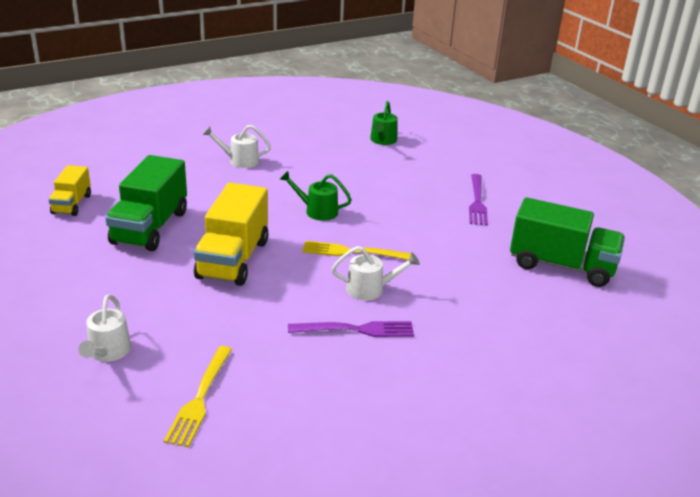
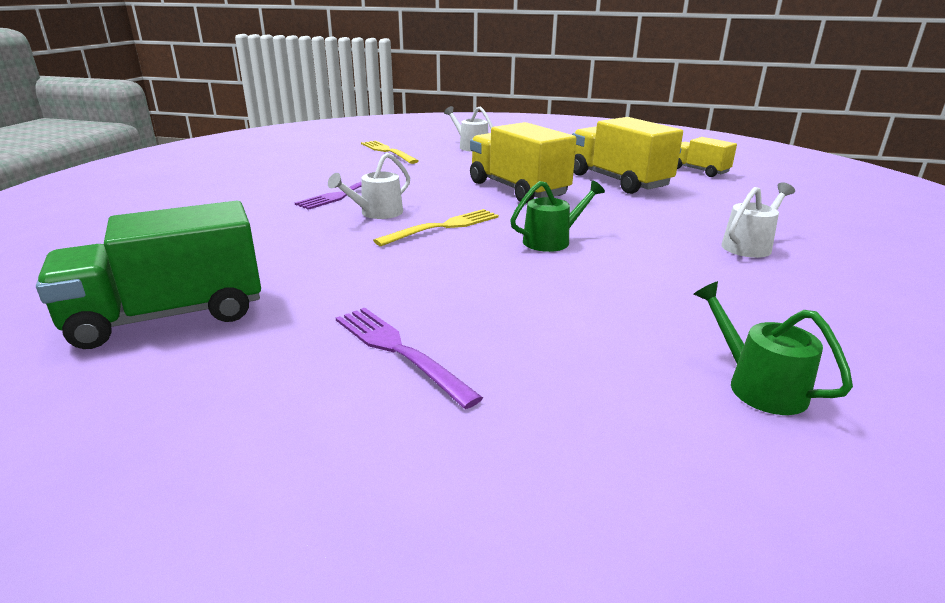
camera: 135 degrees right, 5 degrees down
green truck [105,155,187,251] -> yellow truck [572,117,683,194]

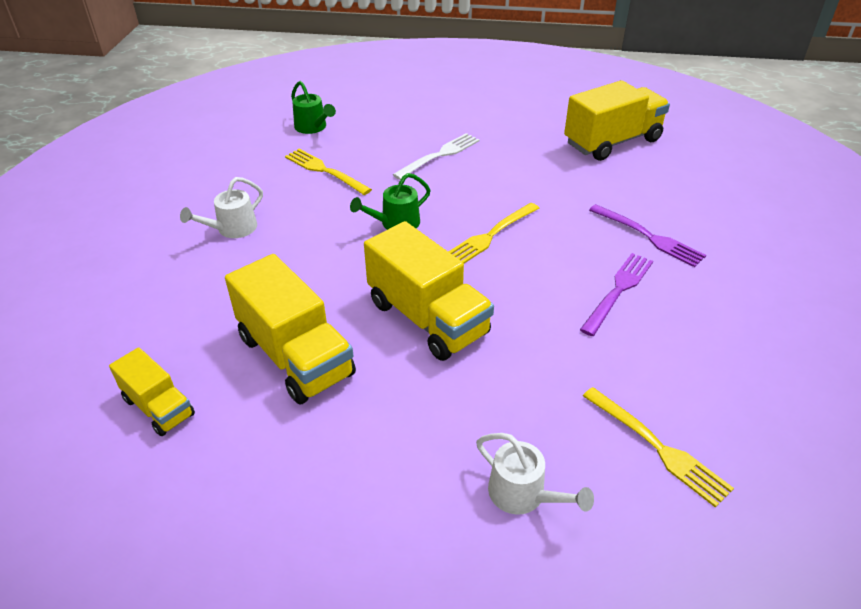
camera: 175 degrees right, 15 degrees up
green truck [36,201,261,349] -> yellow truck [564,80,670,161]
white watering can [328,153,410,219] -> none
purple fork [336,308,483,409] -> purple fork moved to [589,204,706,267]
none -> yellow fork [285,149,372,195]
none -> white fork [393,133,480,180]

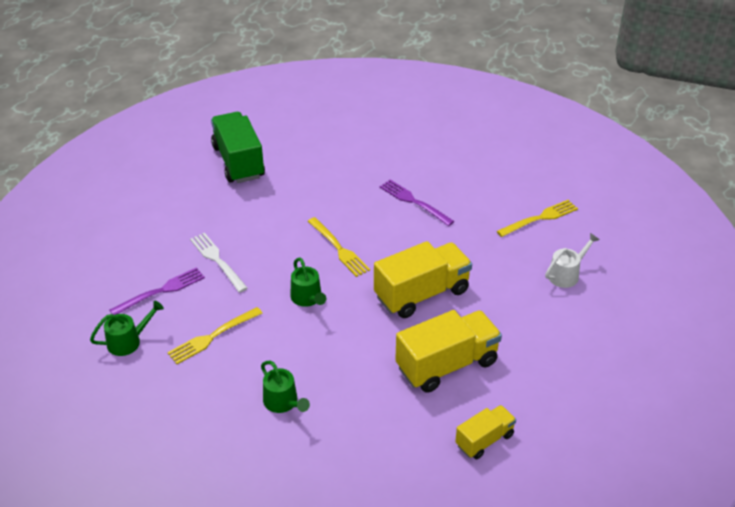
camera: 80 degrees left, 0 degrees up
white watering can [180,177,263,238] -> green watering can [261,361,310,413]
yellow truck [564,80,670,161] -> green truck [211,112,265,183]
purple fork [589,204,706,267] -> purple fork moved to [110,267,205,315]

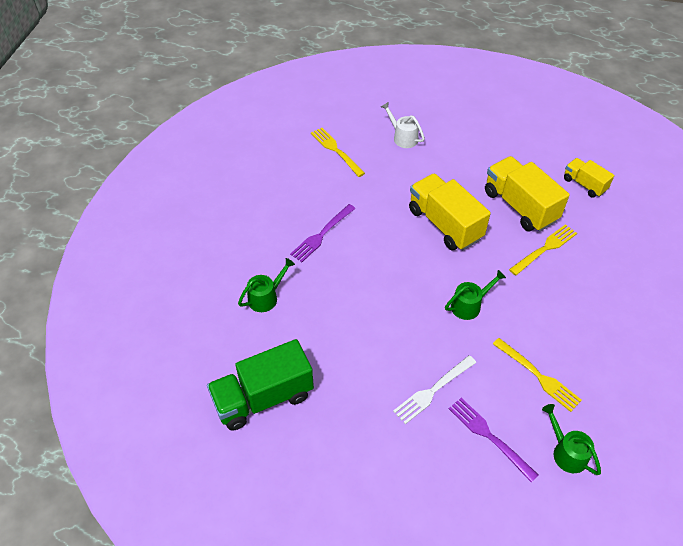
camera: 95 degrees left, 10 degrees up
green watering can [261,361,310,413] -> green watering can moved to [238,258,295,312]
yellow fork [308,217,370,277] -> yellow fork moved to [509,224,577,276]

